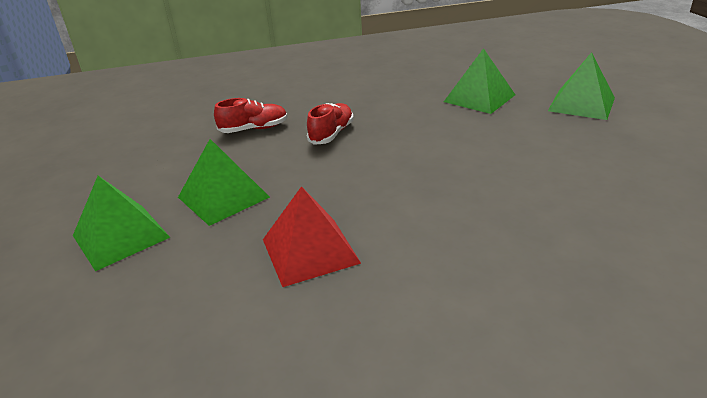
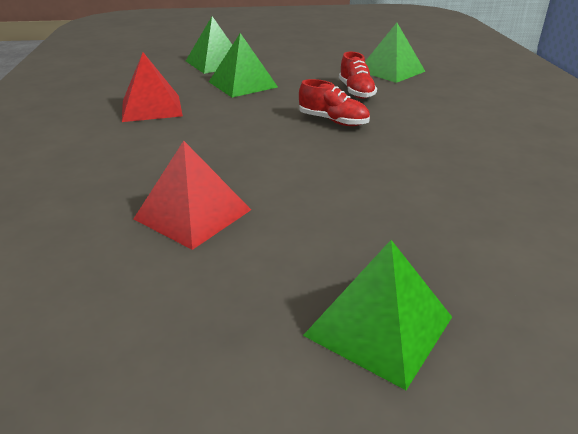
camera: 95 degrees right, 0 degrees up
green pyramid [444,48,515,114] -> green pyramid moved to [365,23,426,83]
none -> red pyramid [134,141,251,250]

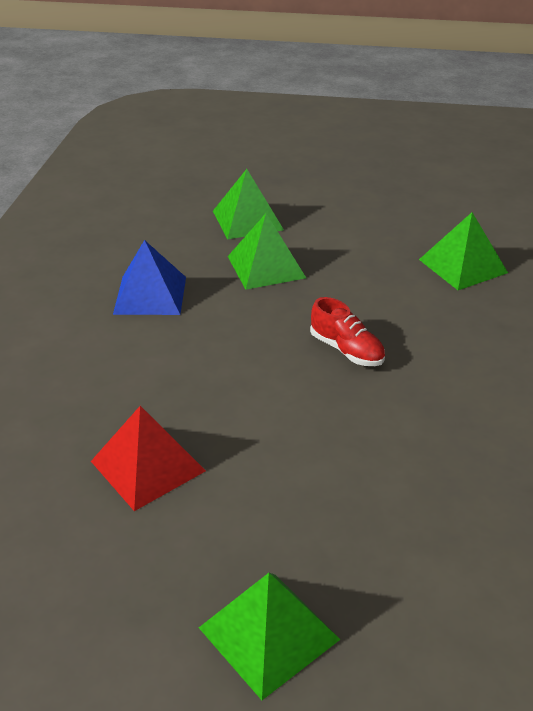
camera: 15 degrees right, 5 degrees up
red pyramid [122,52,183,122] -> blue pyramid [113,240,186,315]
red shoe [339,52,377,99] -> none

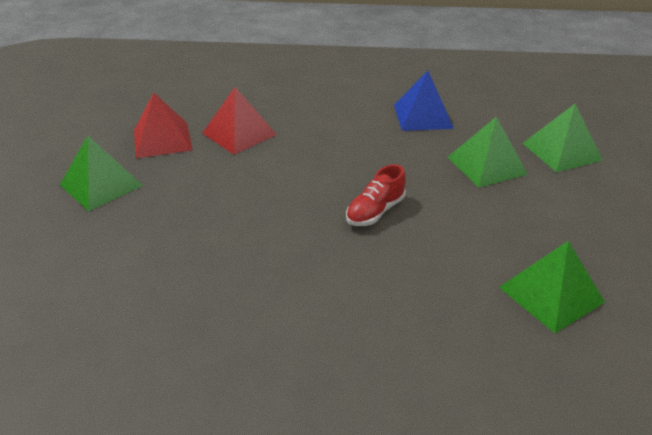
camera: 85 degrees right, 0 degrees up
none -> red pyramid [134,92,192,158]

